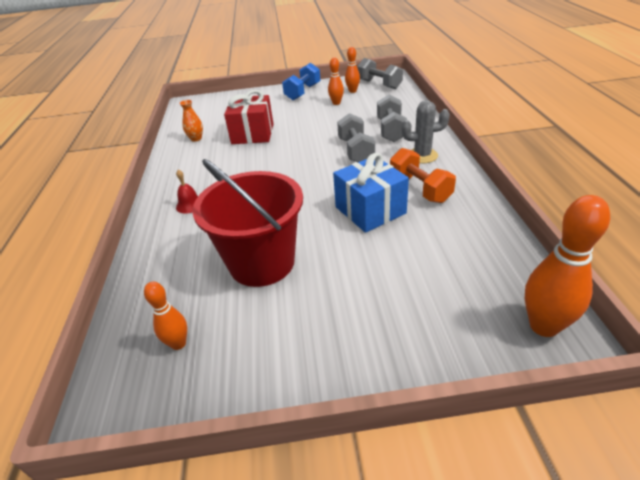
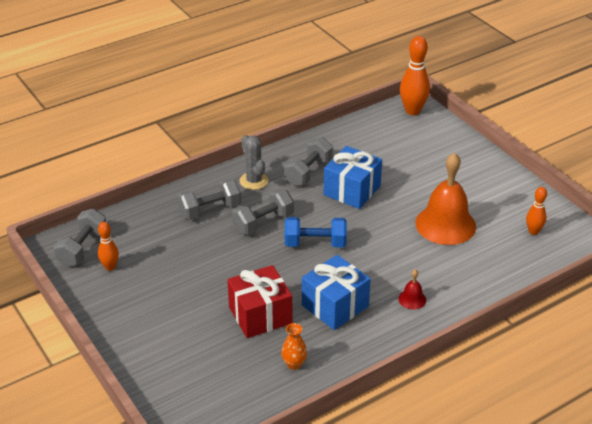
camera: 120 degrees left, 0 degrees up
red bucket [192,159,303,287] -> orange bell [415,152,476,245]
blue dumbbell [282,63,321,100] -> blue dumbbell moved to [285,217,347,247]
orange bowling pin [328,58,344,105] -> none
orange dumbbell [390,148,456,203] -> grey dumbbell [284,137,333,186]
none -> blue gift [302,255,371,330]

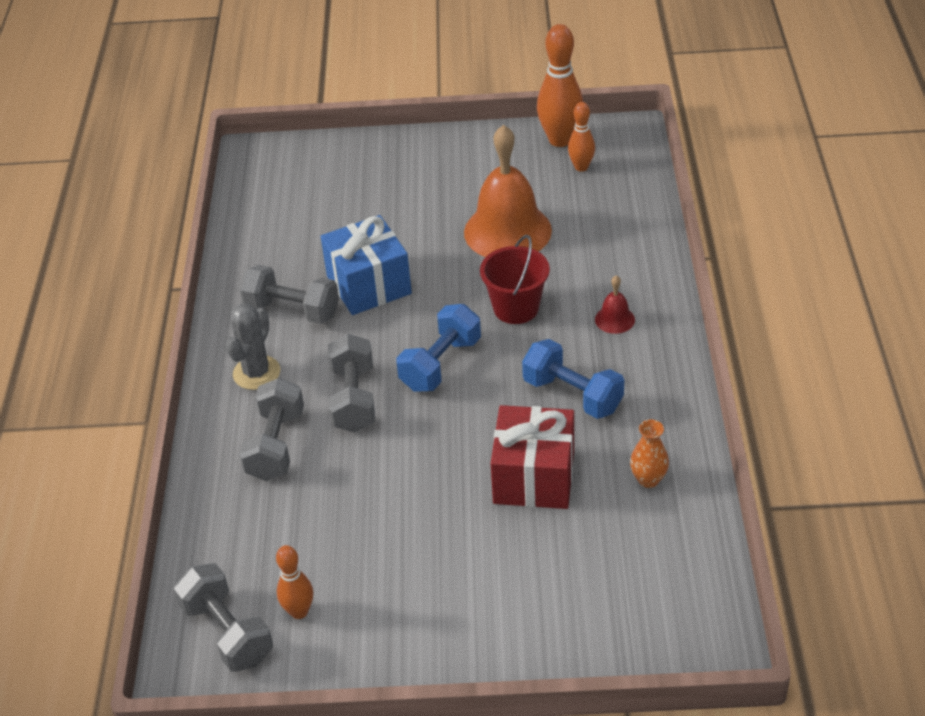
camera: 55 degrees left, 5 degrees up
grey cactus [240,135,268,190] -> grey cactus turned 75 degrees counterclockwise [226,304,280,390]
grey dumbbell [284,137,333,186] -> grey dumbbell turned 45 degrees counterclockwise [240,265,339,324]
blue gift [302,255,371,330] -> blue dumbbell [522,339,624,419]
orange bowling pin [400,36,430,115] -> orange bowling pin moved to [537,24,583,147]
none -> red bucket [480,235,550,324]

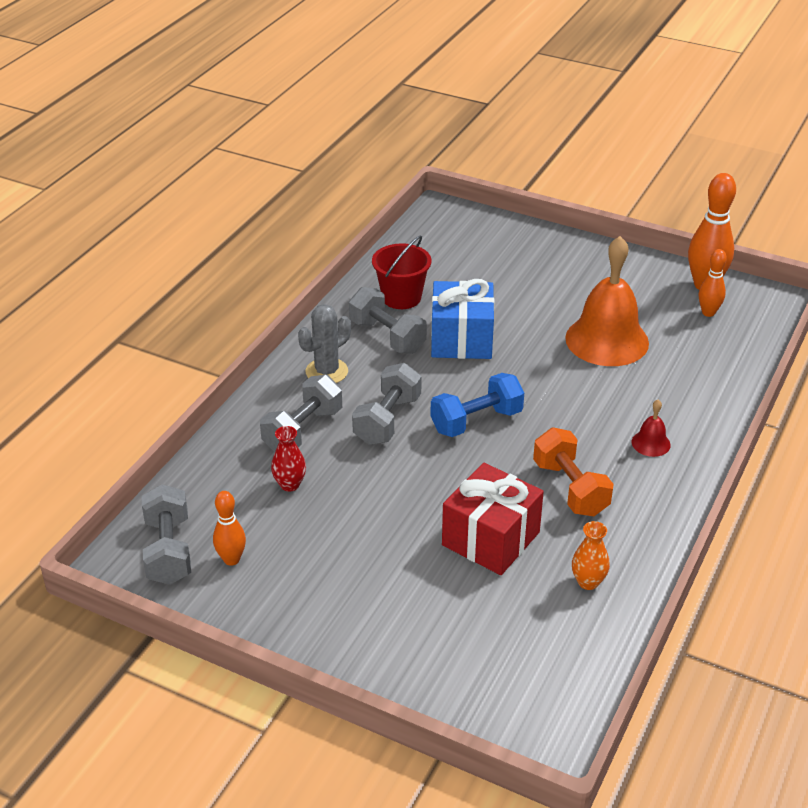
camera: 25 degrees right, 5 degrees down
red bucket [480,235,550,324] -> red bucket moved to [372,236,431,309]
blue dumbbell [522,339,624,419] -> orange dumbbell [533,428,614,516]
none -> red vase [271,426,306,492]

